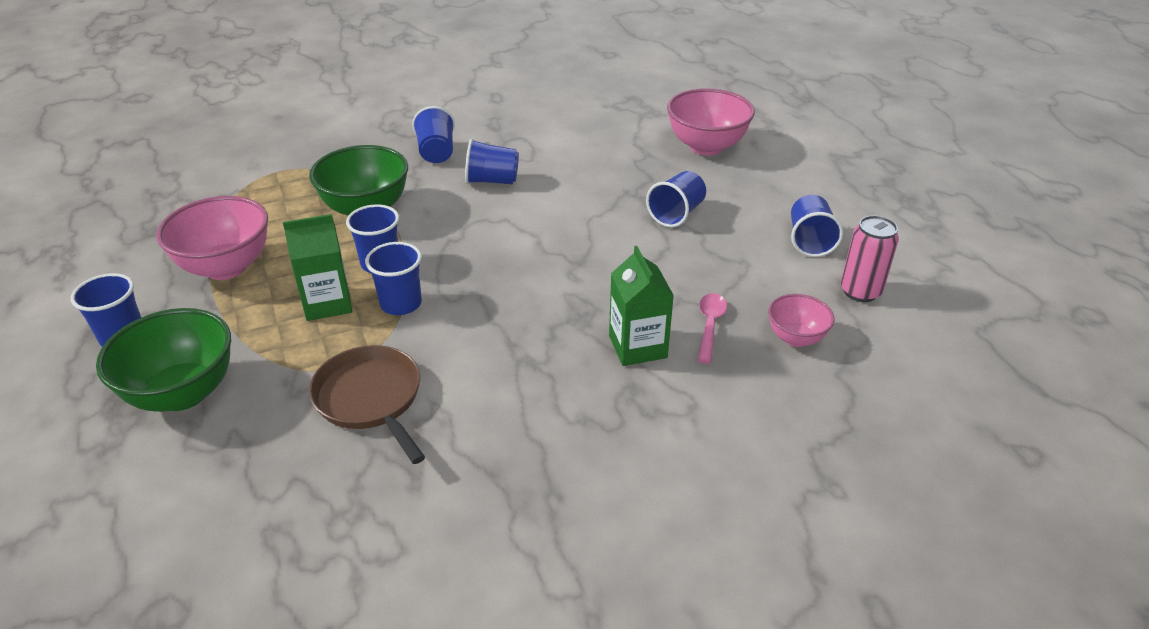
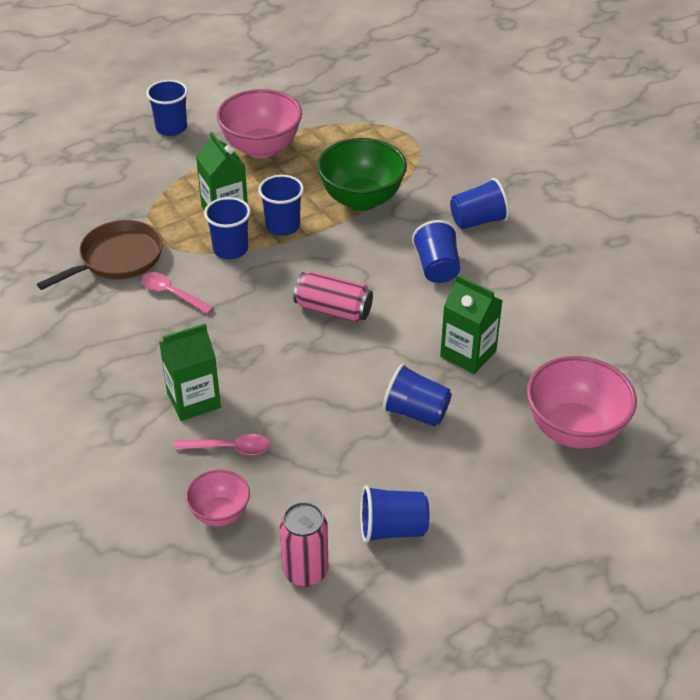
camera: 80 degrees right, 5 degrees up
green bowl [96,308,231,412] -> none
none -> pink spoon [141,272,214,314]
none -> pink can [293,272,373,322]
none -> green carton [440,275,503,374]

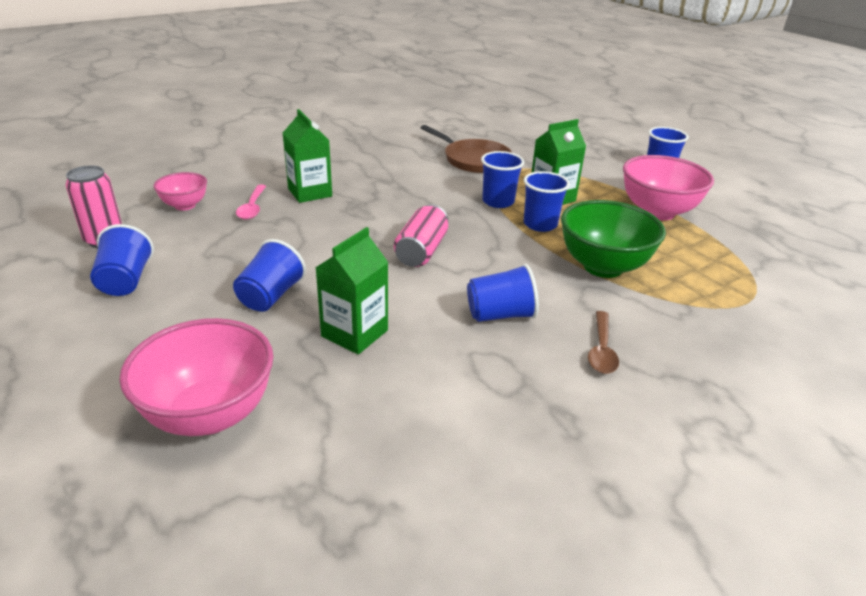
camera: 85 degrees right, 10 degrees down
pink spoon [141,272,214,314] -> none
blue cup [450,178,509,229] -> brown spoon [588,311,619,374]

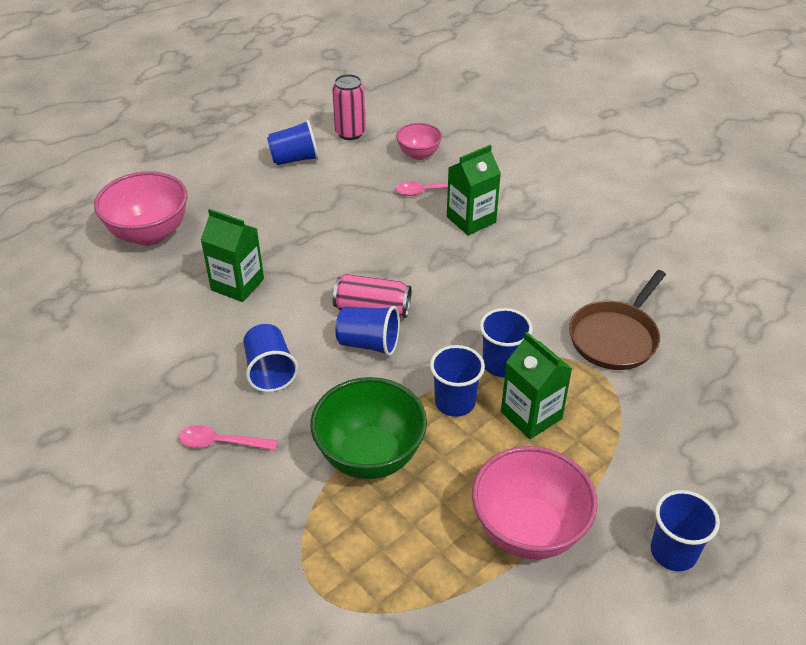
camera: 85 degrees right, 10 degrees up
blue cup [233,239,306,312] -> blue cup moved to [335,306,400,356]
brown spoon [588,311,619,374] -> pink spoon [179,425,278,451]

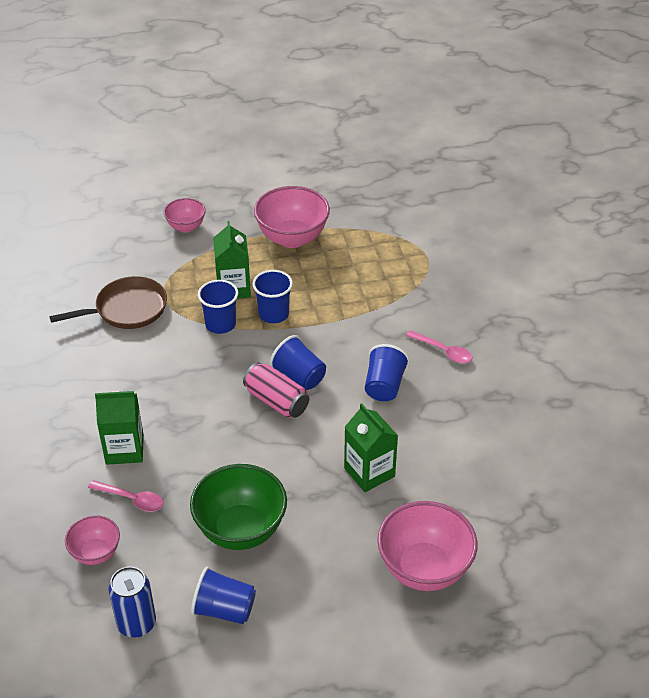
camera: 150 degrees left, 0 degrees up
green bowl [310,377,427,479] -> green bowl moved to [190,464,287,550]
pink can [332,74,366,140] -> blue can [108,567,156,637]
blue cup [651,490,720,571] -> none
none -> pink bowl [164,198,206,233]

